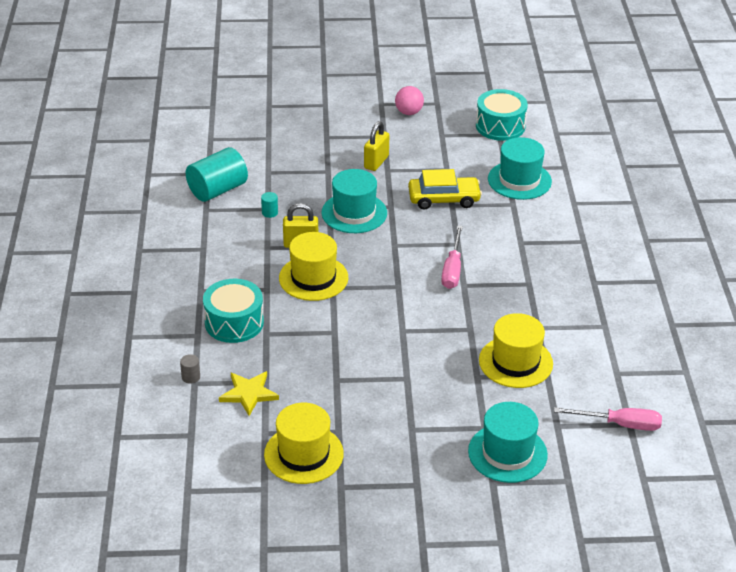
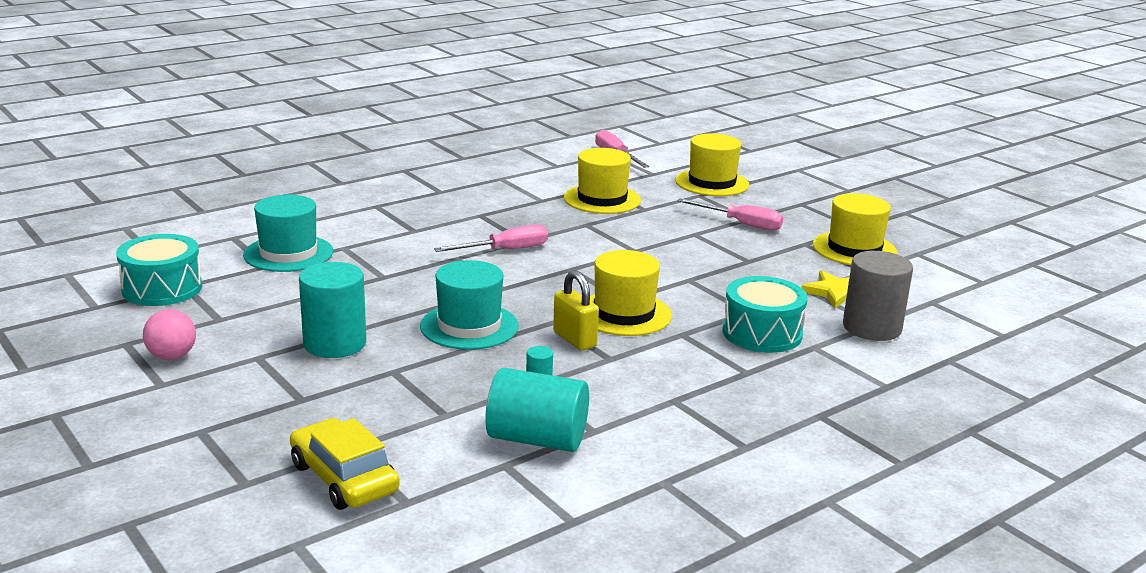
camera: 125 degrees left, 15 degrees down
grey cylinder [180,354,200,384] -> grey cylinder [843,251,913,341], size x2.46
yellow padlock [364,121,389,171] -> turquoise cylinder [299,262,366,358]
yellow car [408,169,482,210] -> yellow car moved to [290,418,400,510]
turquoise hat [468,402,548,483] -> yellow hat [675,133,749,196]
none -> pink screwdriver [677,198,783,230]

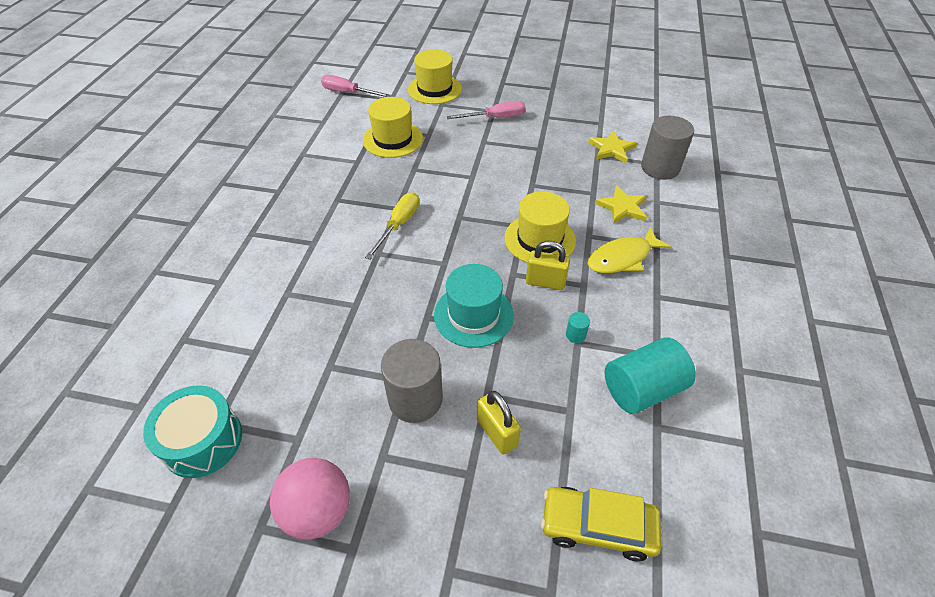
camera: 40 degrees left, 25 degrees up
pink ball [143,309,196,360] -> pink ball [270,458,350,540], size x1.51
turquoise hat [243,195,333,272] -> none
turquoise cylinder [299,262,366,358] -> grey cylinder [381,339,443,423]
pink screwdriver [434,224,548,252] -> yellow screwdriver [365,193,419,260]
turquoise drum [722,276,808,353] -> yellow star [595,185,647,224]
yellow hat [813,193,898,265] -> none
none -> yellow padlock [477,391,521,455]
none -> yellow fish [587,227,672,273]

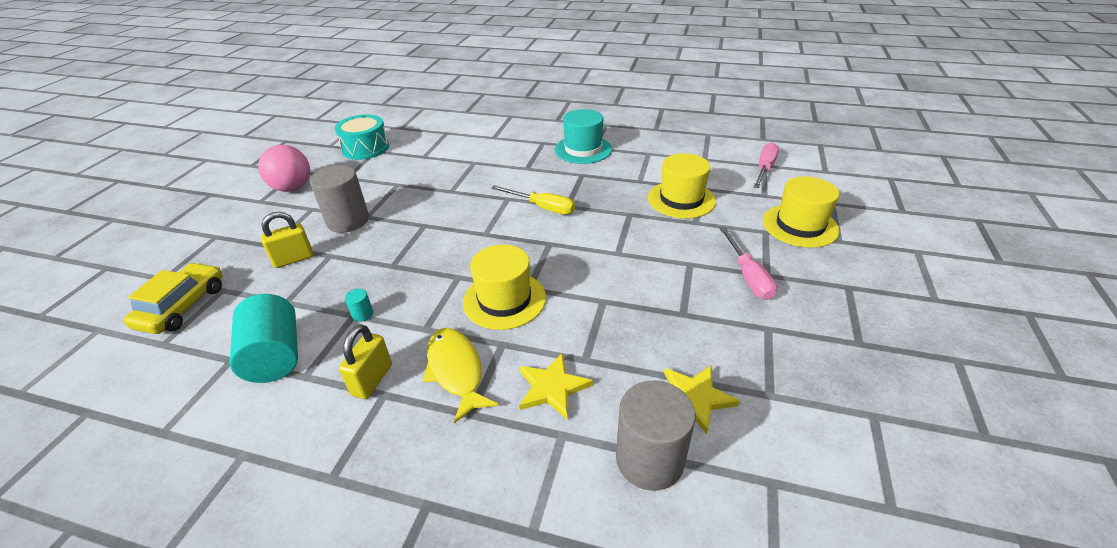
camera: 95 degrees right, 10 degrees down
turquoise hat [434,264,514,348] -> turquoise hat moved to [554,109,612,164]
yellow padlock [526,241,570,290] -> yellow padlock moved to [339,324,392,399]

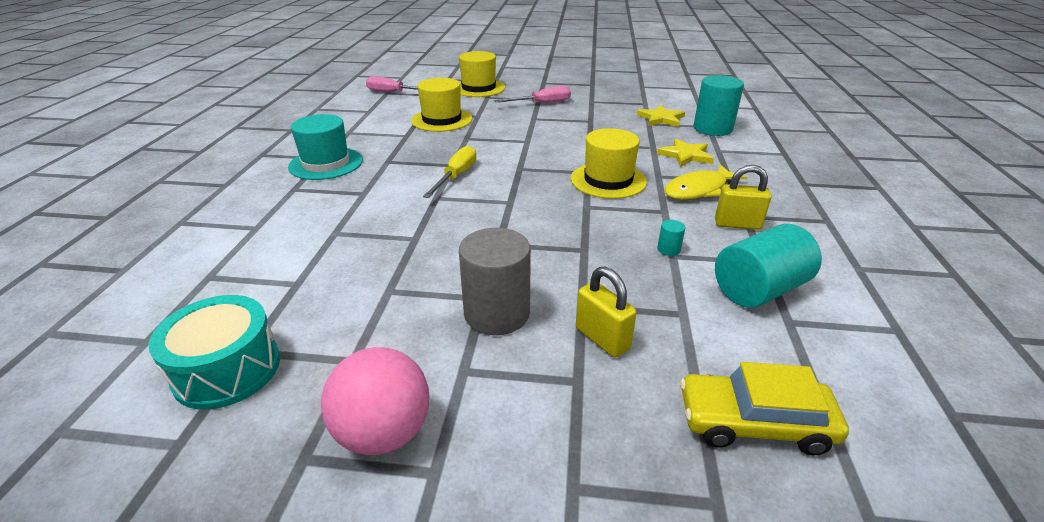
camera: 100 degrees left, 5 degrees down
grey cylinder [616,381,696,491] -> turquoise cylinder [694,75,744,136]

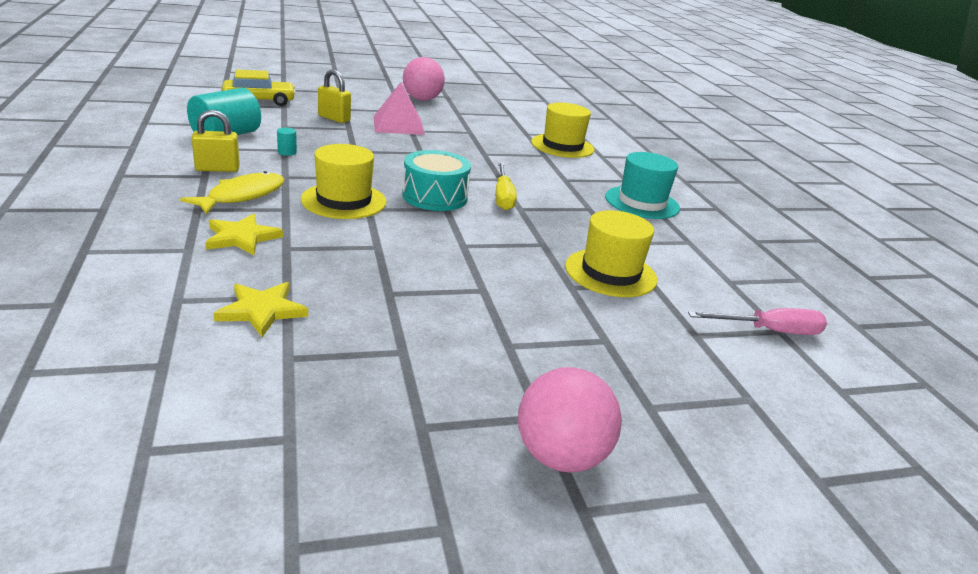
camera: 155 degrees right, 5 degrees down
turquoise drum [148,295,280,410] -> turquoise drum moved to [402,150,471,211]
yellow hat [459,51,505,97] -> yellow hat moved to [531,103,594,158]
grey cylinder [459,228,531,335] -> pink pyramid [374,82,425,135]
pink screwdriver [494,86,571,103] -> none
turquoise cylinder [694,75,744,136] -> none
none -> pink ball [518,367,622,473]

